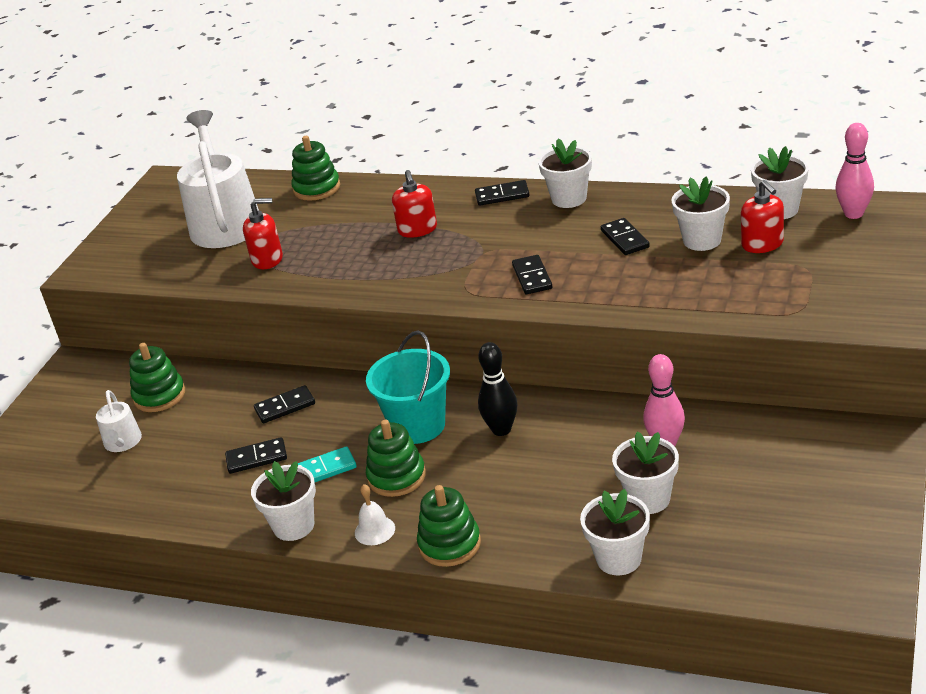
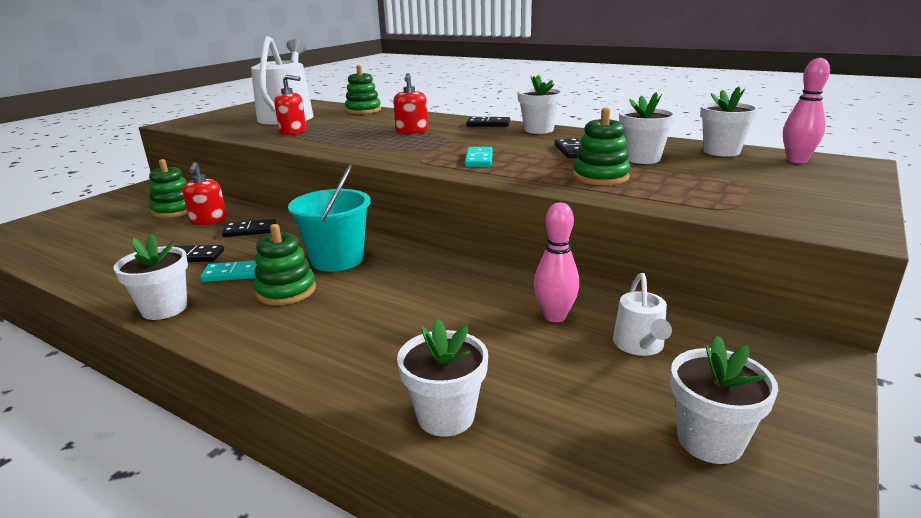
camera: 10 degrees right, 10 degrees down
white watering can [96,390,142,452] -> white watering can moved to [613,273,672,356]
white bell [355,484,395,545] -> none
green stacking toy [417,485,481,567] -> green stacking toy moved to [573,108,631,185]
black bowling pin [478,342,517,436] -> none
black domino [512,255,552,294] -> turquoise domino [465,147,493,167]
white flower pot [612,431,679,514] -> white flower pot moved to [670,336,778,464]
red soap dispenser [741,180,784,253] -> red soap dispenser moved to [182,162,227,225]

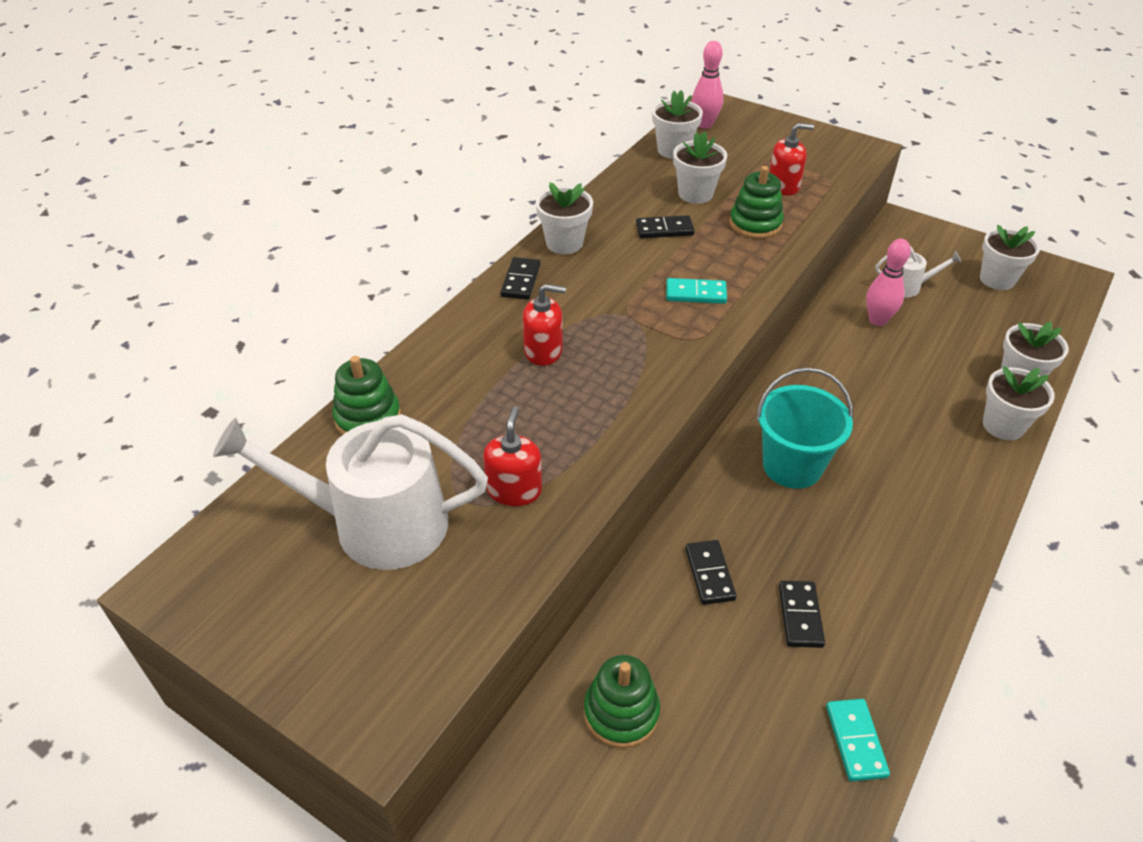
camera: 90 degrees left, 20 degrees up
white flower pot [113,234,188,320] -> white flower pot moved to [983,366,1055,440]
red soap dispenser [182,162,227,225] -> red soap dispenser moved to [769,123,814,196]
turquoise domino [200,260,257,282] -> turquoise domino moved to [826,699,890,782]
green stacking toy [253,224,316,305] -> none

